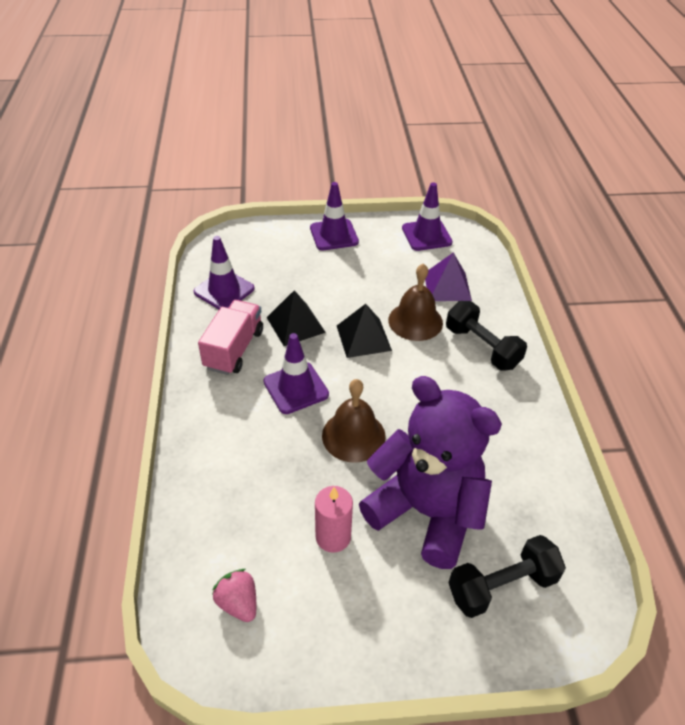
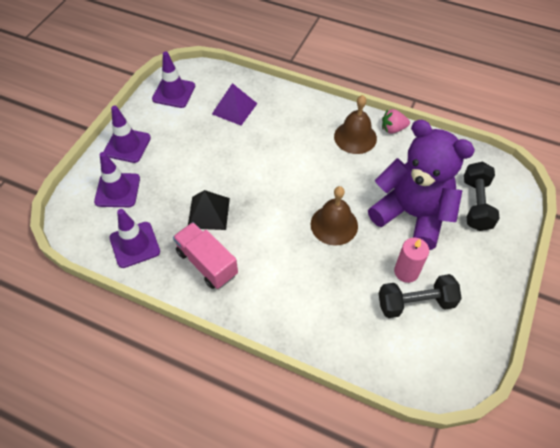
camera: 60 degrees left, 10 degrees up
pink strawberry [212,569,256,622] -> pink strawberry moved to [382,109,410,134]
purple traffic cone [263,333,329,414] -> purple traffic cone moved to [94,152,140,207]
black pyramid [337,304,392,358] -> none
purple teddy bear [359,376,502,569] -> purple teddy bear turned 60 degrees clockwise [368,120,475,250]
brown bell [388,263,443,341] -> brown bell moved to [334,95,377,154]
black dumbbell [446,301,527,371] -> black dumbbell moved to [378,274,462,318]

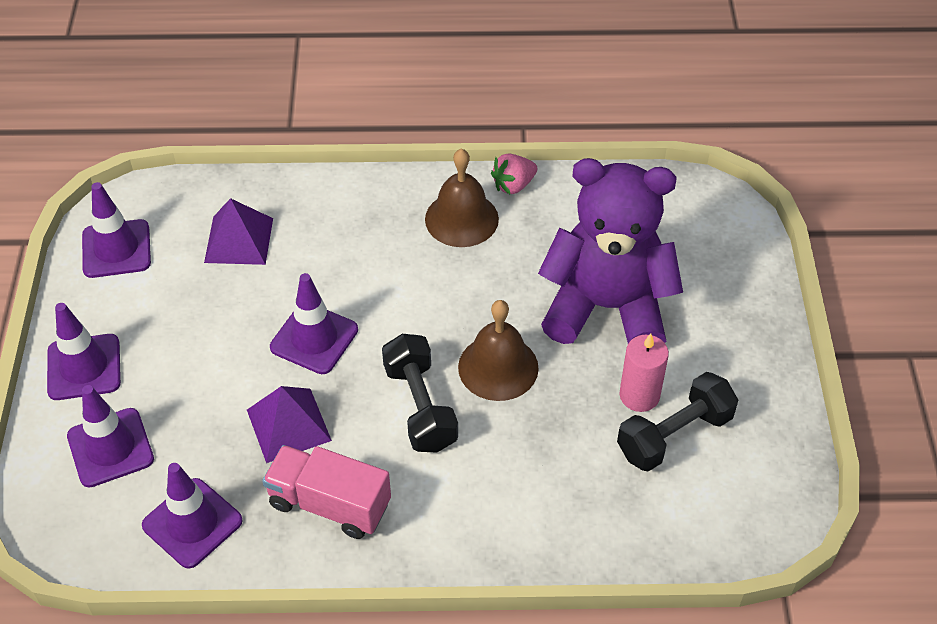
camera: 25 degrees left, 5 degrees down
black pyramid [188,190,230,230] -> purple pyramid [247,386,332,463]
black dumbbell [464,162,500,231] -> black dumbbell moved to [382,334,458,453]
none -> purple traffic cone [270,273,358,374]

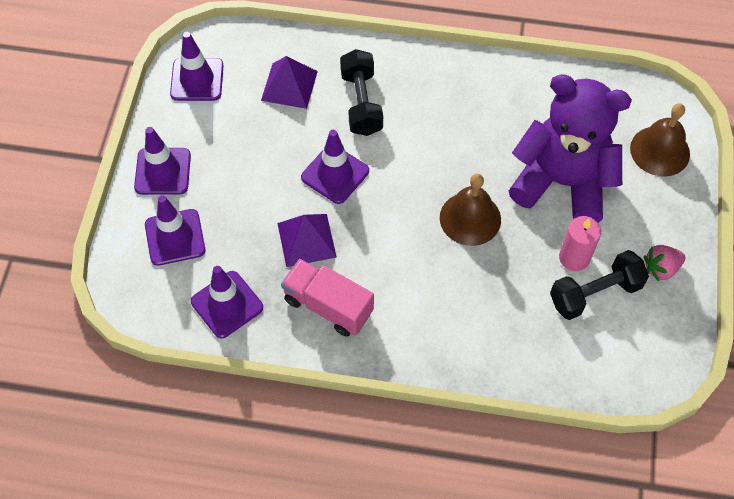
camera: 10 degrees right, 10 degrees up
black dumbbell [382,334,458,453] -> black dumbbell moved to [340,49,383,136]
brown bell [425,148,499,247] -> brown bell moved to [630,103,690,177]
pink strawberry [491,153,537,194] -> pink strawberry moved to [644,245,685,281]

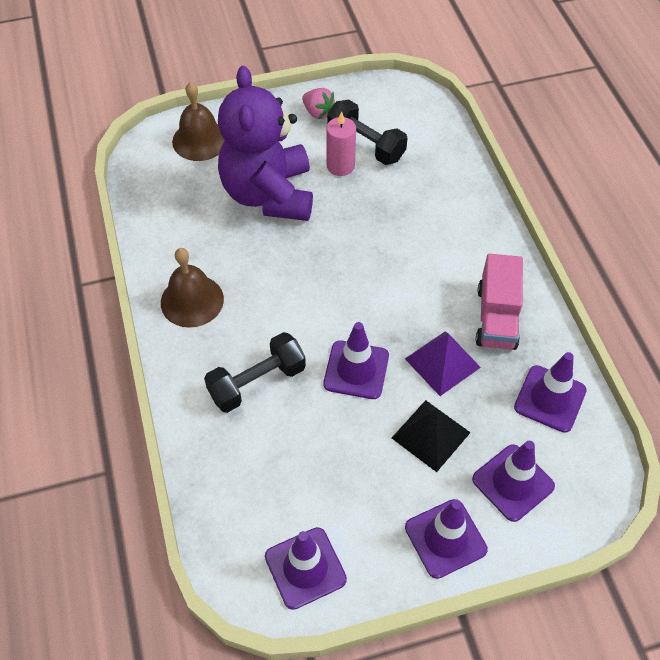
camera: 115 degrees left, 5 degrees down
purple pyramid [261,56,318,109] -> none
brown bell [440,174,501,246] -> brown bell moved to [161,248,224,328]
none -> black pyramid [392,400,471,472]

